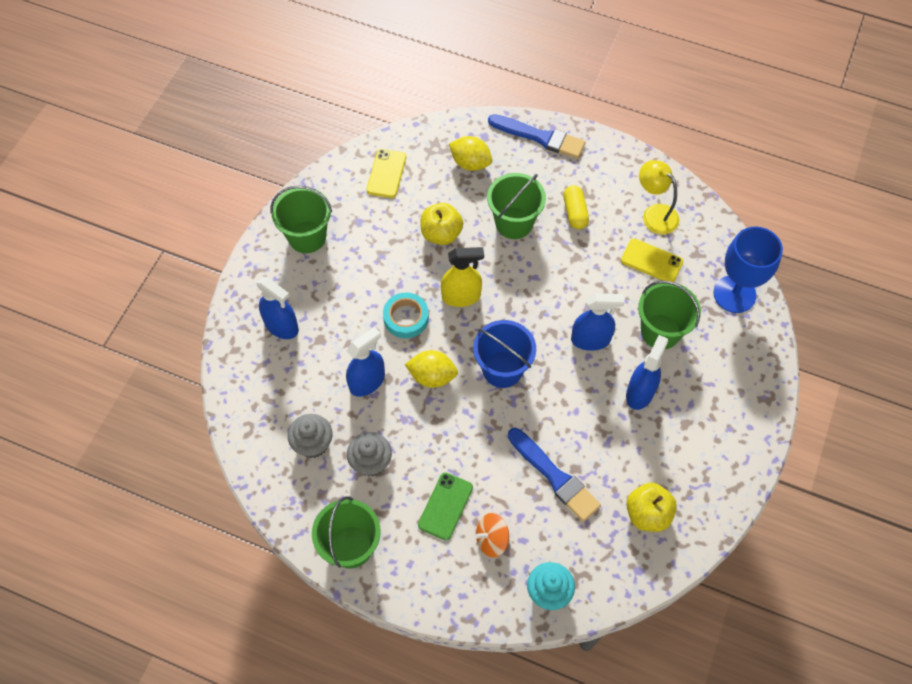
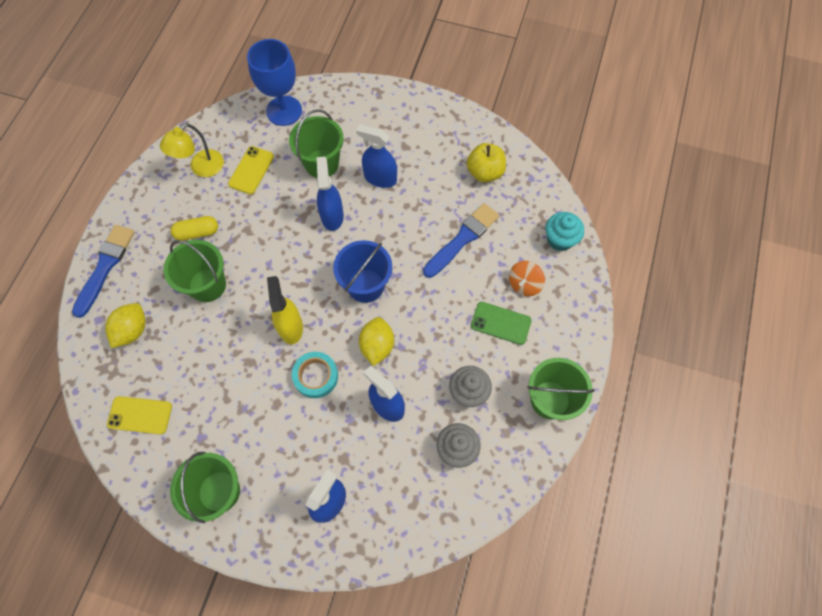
camera: 95 degrees left, 5 degrees up
yellow apple [420,203,463,245] -> none
orange spinning top [475,513,509,558] -> orange spinning top turned 60 degrees clockwise [509,261,545,296]

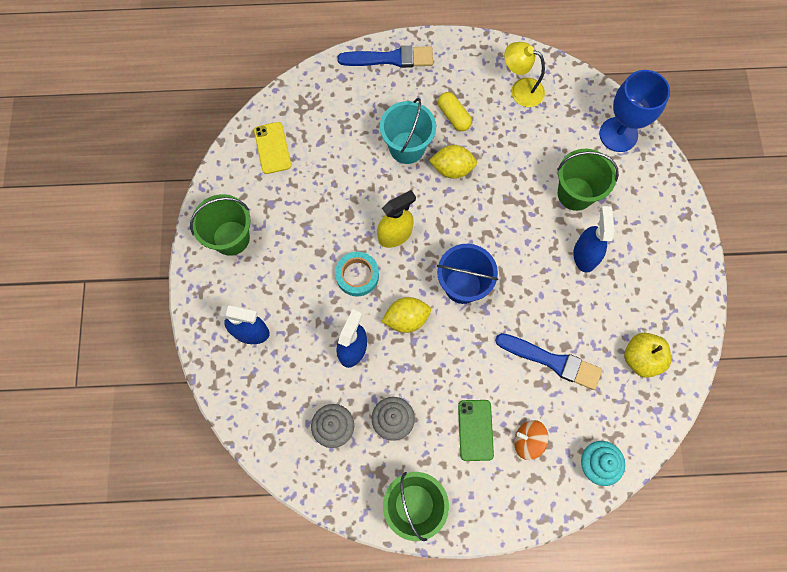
camera: 70 degrees right, 5 degrees up
yellow lemon [105,303,146,348] -> yellow lemon moved to [429,145,477,179]
green bucket [164,240,226,302] -> turquoise bucket [380,98,436,164]
yellow phone [228,146,274,194] -> none
blue spray bottle [317,157,344,231] -> none

